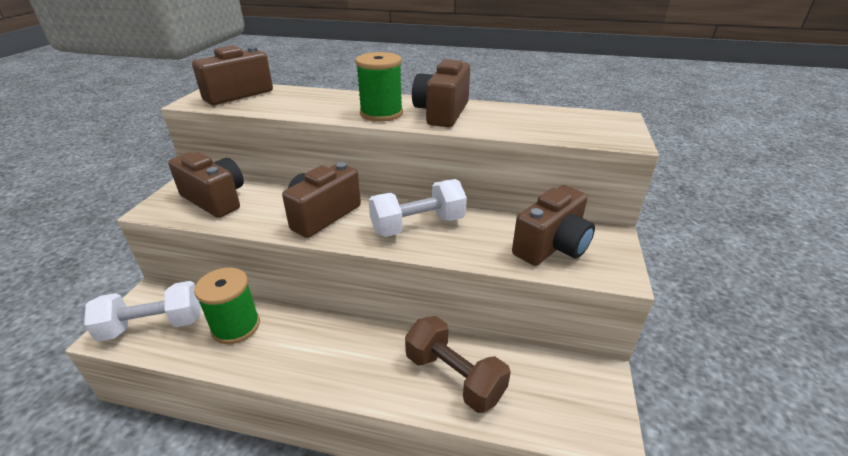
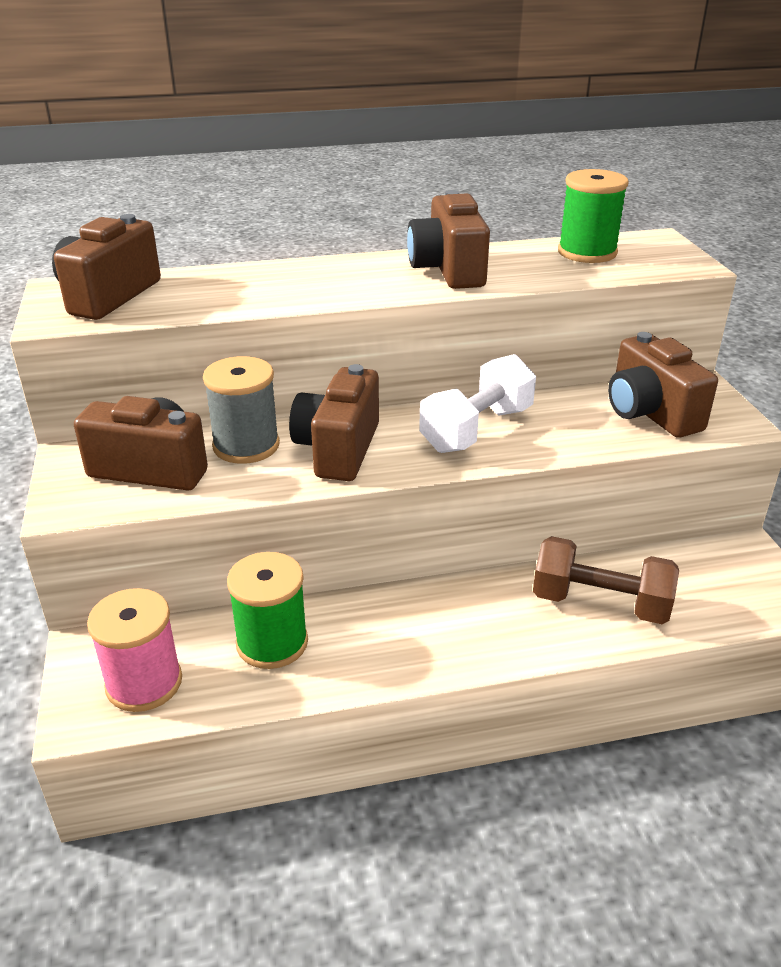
camera: 25 degrees left, 0 degrees up
white dumbbell [84,281,201,342] -> pink spool [87,588,182,712]
green spool [355,52,403,122] -> green spool moved to [558,169,629,263]
brown camera [512,185,595,266] -> brown camera turned 135 degrees clockwise [608,332,718,438]
none -> grey spool [203,356,280,464]

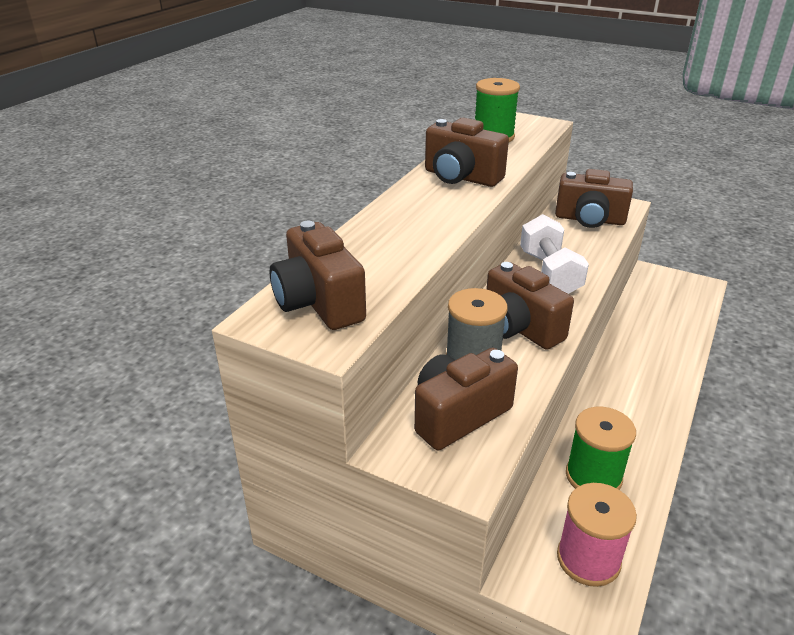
camera: 50 degrees left, 0 degrees up
brown dumbbell [533,536,679,624] -> none

